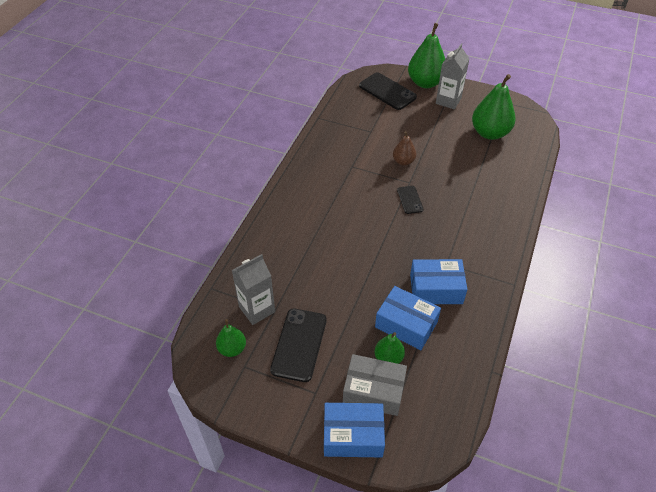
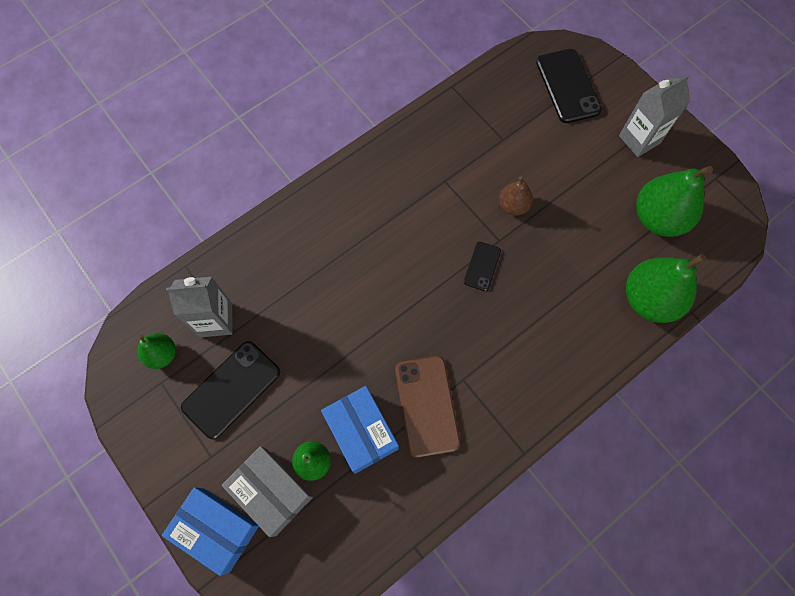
camera: 30 degrees right, 20 degrees up
green pear [408,23,445,88] -> green pear moved to [626,254,706,323]
blue box [410,259,467,304] -> brown phone [395,356,460,458]

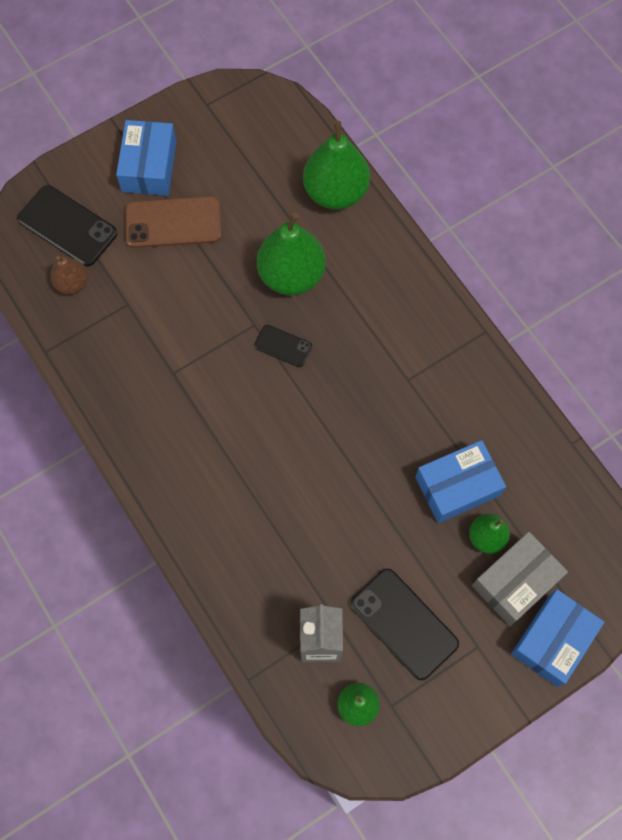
camera: 85 degrees left, 0 degrees up
brown phone [395,356,460,458] -> brown phone moved to [125,196,222,248]
brown pear [499,177,533,216] -> brown pear moved to [50,256,88,295]
black phone [536,49,602,123] -> black phone turned 45 degrees clockwise [17,185,117,266]
grey carton [619,75,691,157] -> blue box [116,120,177,196]
green pear [636,166,713,237] -> green pear moved to [257,212,326,295]

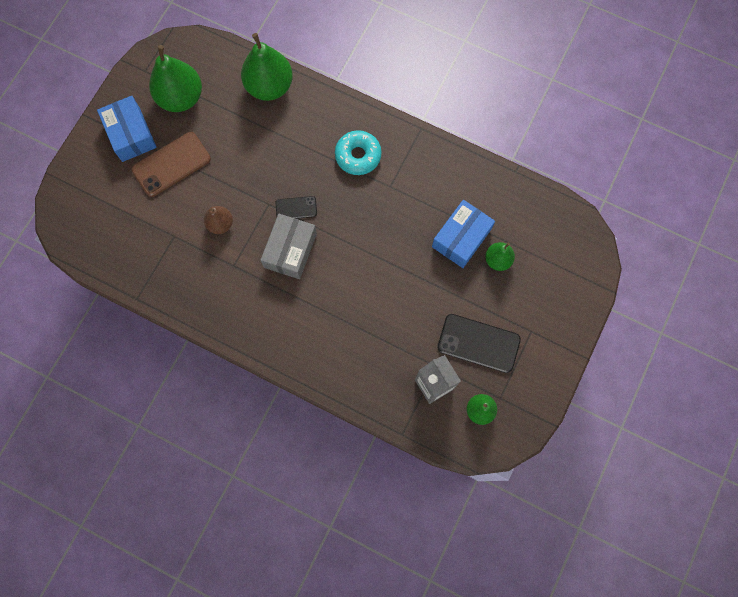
camera: 30 degrees left, 5 degrees up
black phone [17,185,117,266] -> none
brown pear [50,256,88,295] -> brown pear moved to [204,206,233,234]
green pear [257,212,326,295] -> green pear moved to [149,45,202,112]
grey box [472,532,568,626] -> grey box moved to [260,214,317,279]
blue box [511,589,604,687] -> none
none -> turquoise donut [335,130,382,175]

